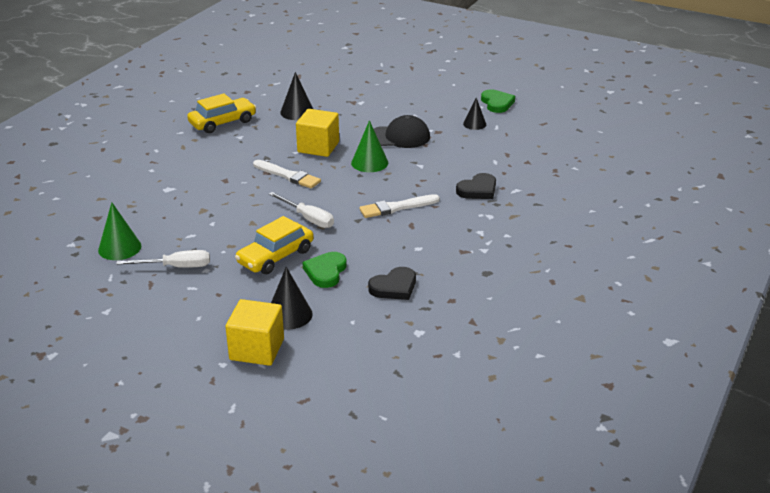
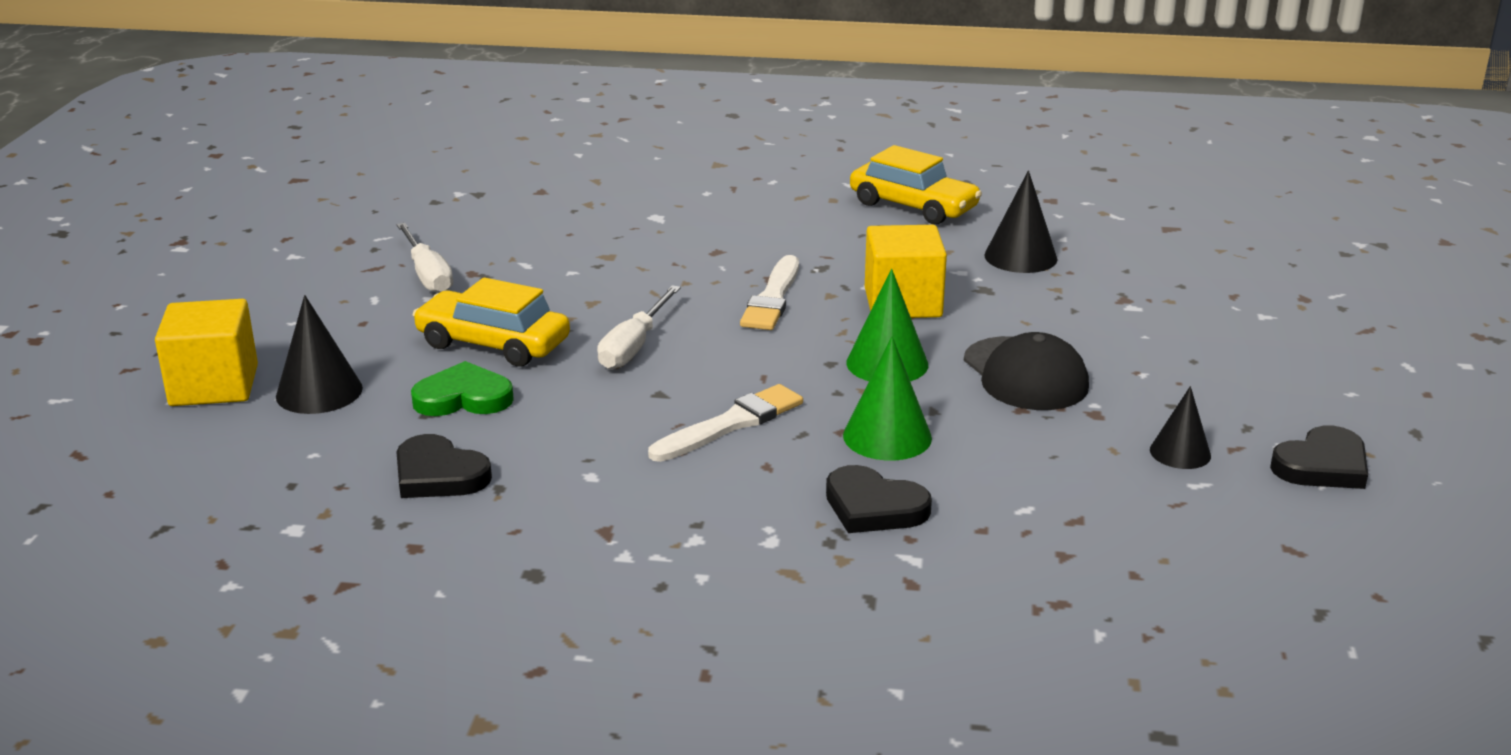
camera: 70 degrees right, 5 degrees down
green cone [98,202,141,260] -> green cone moved to [843,336,932,461]
white brush [359,194,440,218] -> white brush turned 90 degrees clockwise [648,384,803,462]
green heart [481,89,515,113] -> black heart [1270,426,1368,489]

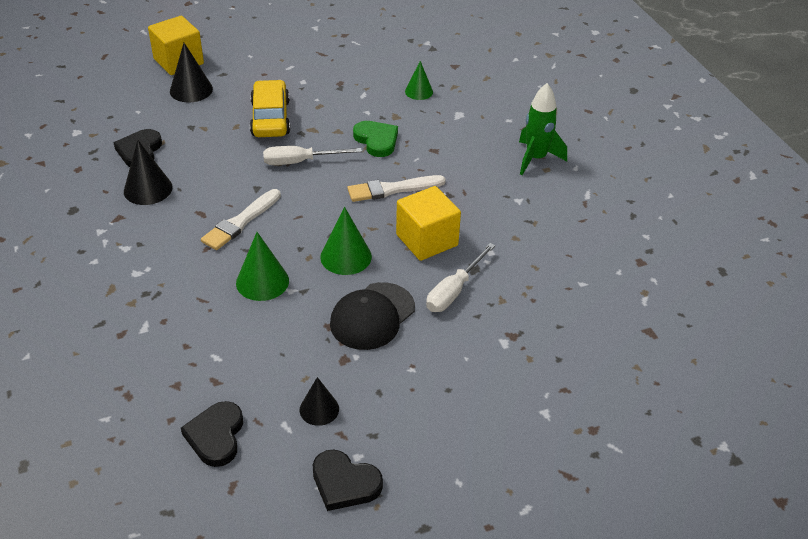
camera: 60 degrees right, 15 degrees up
white screwdriver [396,223,453,293] -> white screwdriver moved to [426,243,495,312]
green heart [411,361,514,416] -> green heart moved to [353,121,398,157]
white brush [648,384,803,462] -> white brush turned 105 degrees clockwise [201,189,281,250]
black heart [826,465,932,533] -> black heart moved to [181,401,243,467]
yellow car [850,145,982,224] -> none
black cone [984,170,1058,273] -> black cone moved to [124,140,173,205]
none -> green cone [405,61,433,100]
none -> green rocket [519,83,567,175]

